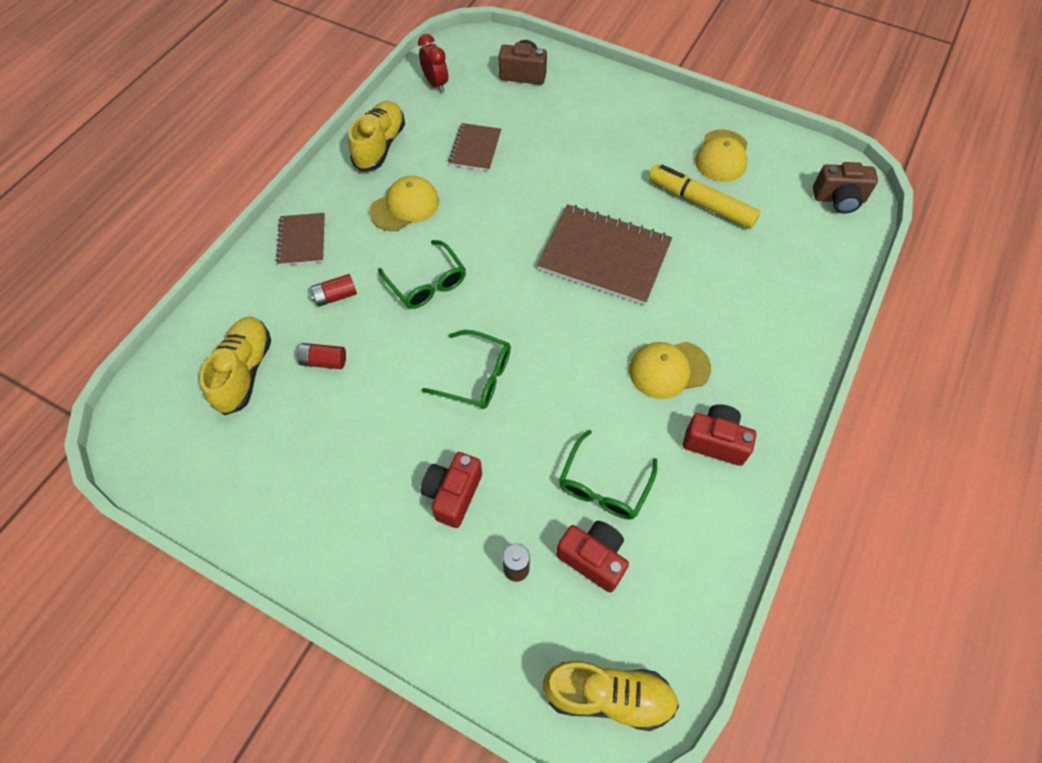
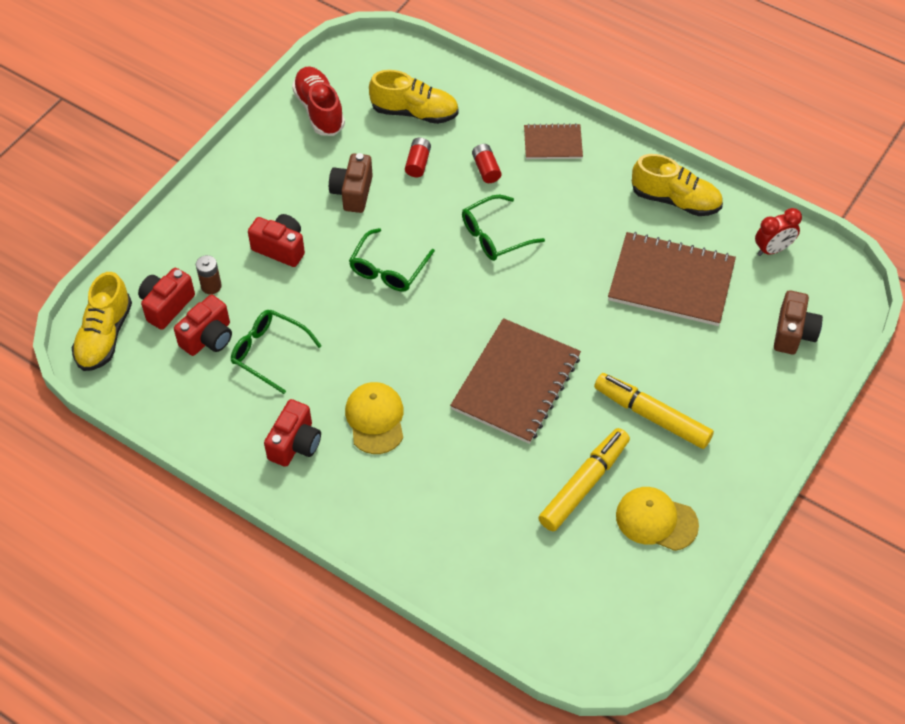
camera: 95 degrees right, 5 degrees down
yellow cap [369,176,439,231] -> none
brown notebook [448,123,501,171] -> brown notebook [608,232,736,326], size x1.86
brown camera [813,162,878,213] -> brown camera moved to [329,153,373,213]
none -> red camera [138,268,195,330]
none -> red shoe [292,66,345,136]
none -> yellow marker [594,373,714,449]

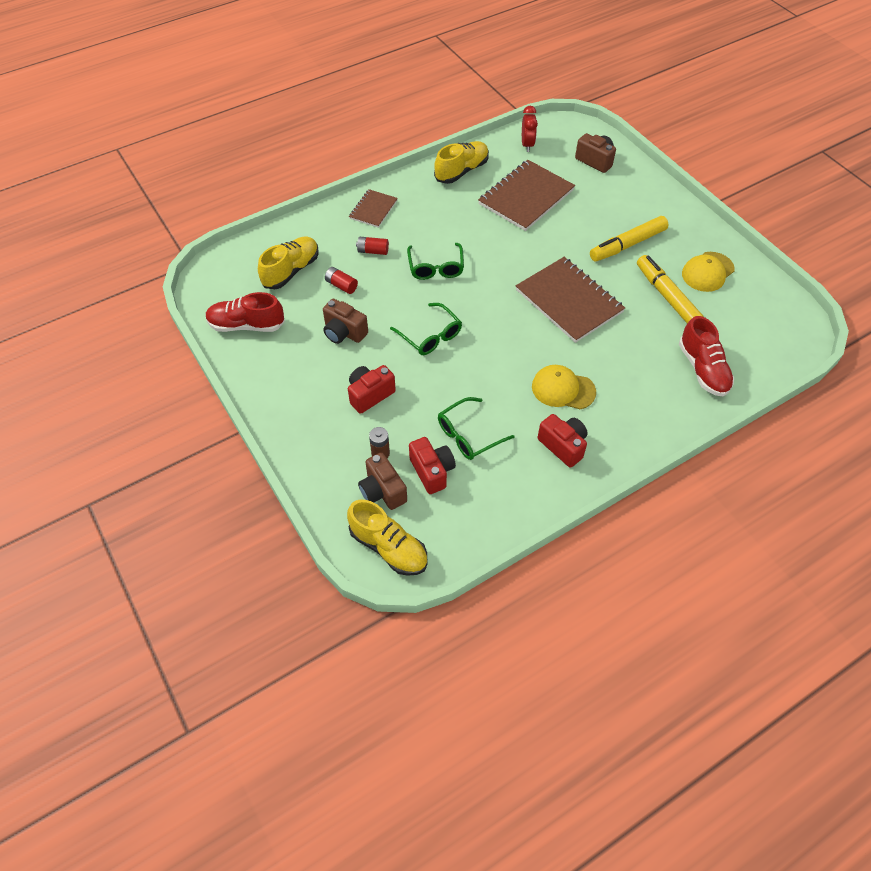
camera: 65 degrees left, 0 degrees up
red camera [138,268,195,330] -> brown camera [358,452,407,510]
none -> red shoe [679,316,734,396]

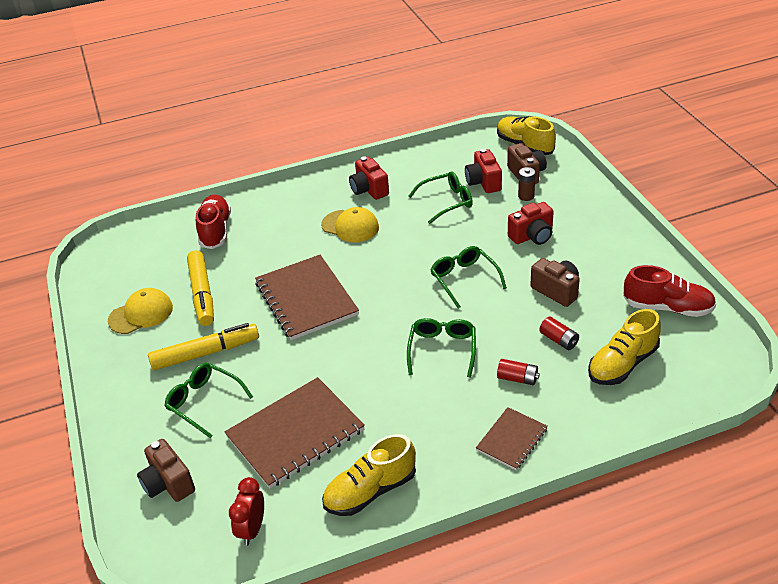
camera: 165 degrees left, 15 degrees down
none -> green glasses [164,363,253,438]

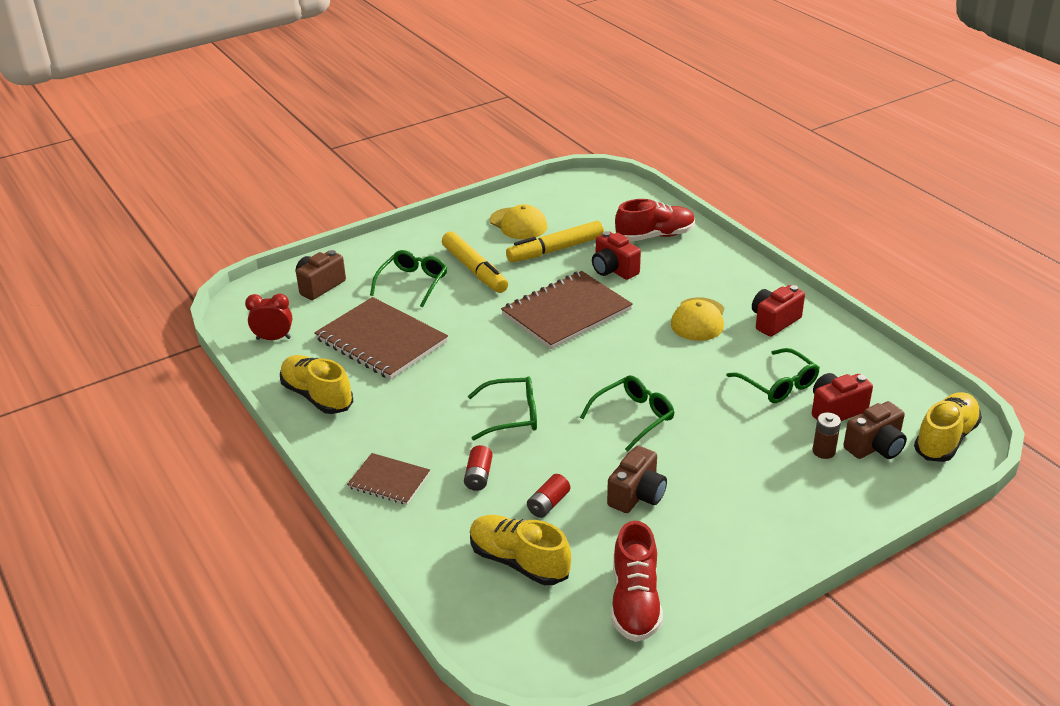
camera: 75 degrees right, 5 degrees down
red camera [508,202,554,245] -> red camera moved to [592,231,641,280]

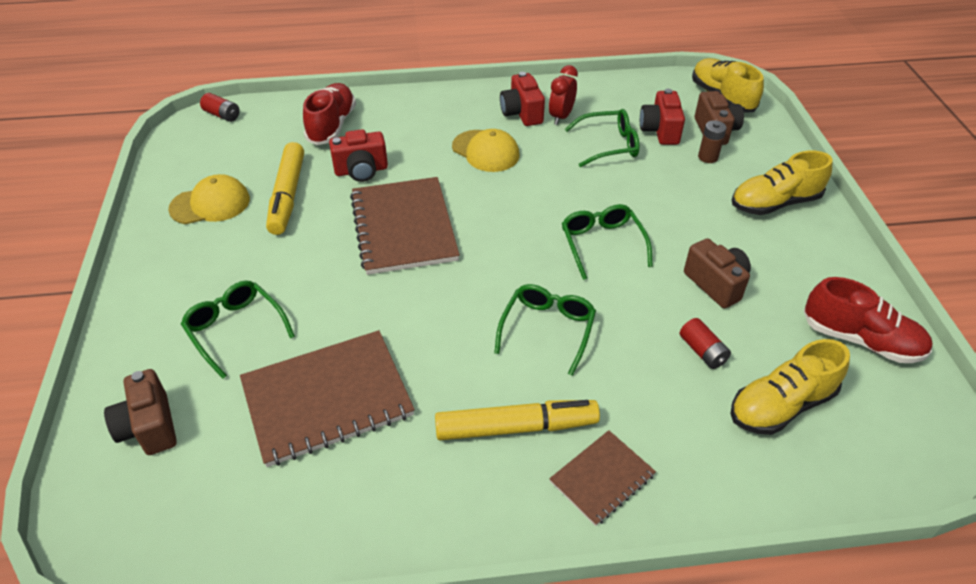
camera: 65 degrees left, 10 degrees up
red clock [245,294,292,340] -> red clock moved to [549,65,578,125]
yellow shoe [280,355,353,414] -> yellow shoe moved to [732,151,832,215]
yellow marker [442,232,508,293] -> yellow marker moved to [435,400,600,440]
red battery [464,445,493,491] -> red battery moved to [200,93,240,122]

